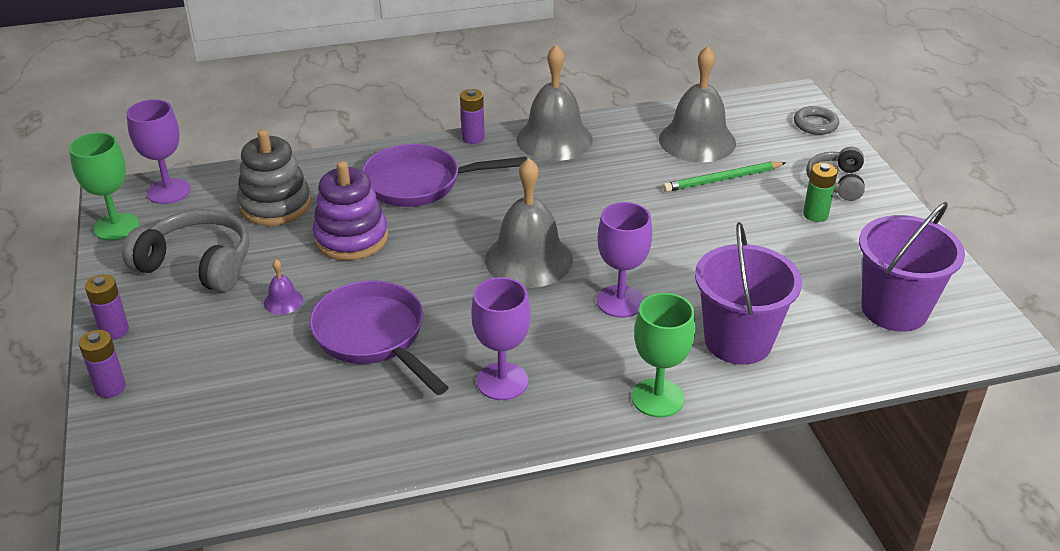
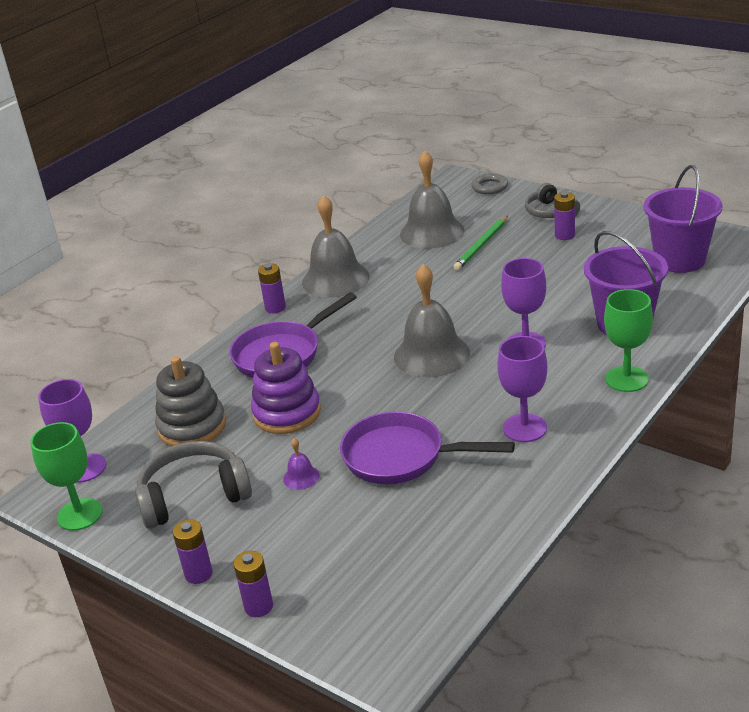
camera: 35 degrees left, 5 degrees down
green battery [803,163,838,222] -> purple battery [554,192,575,240]

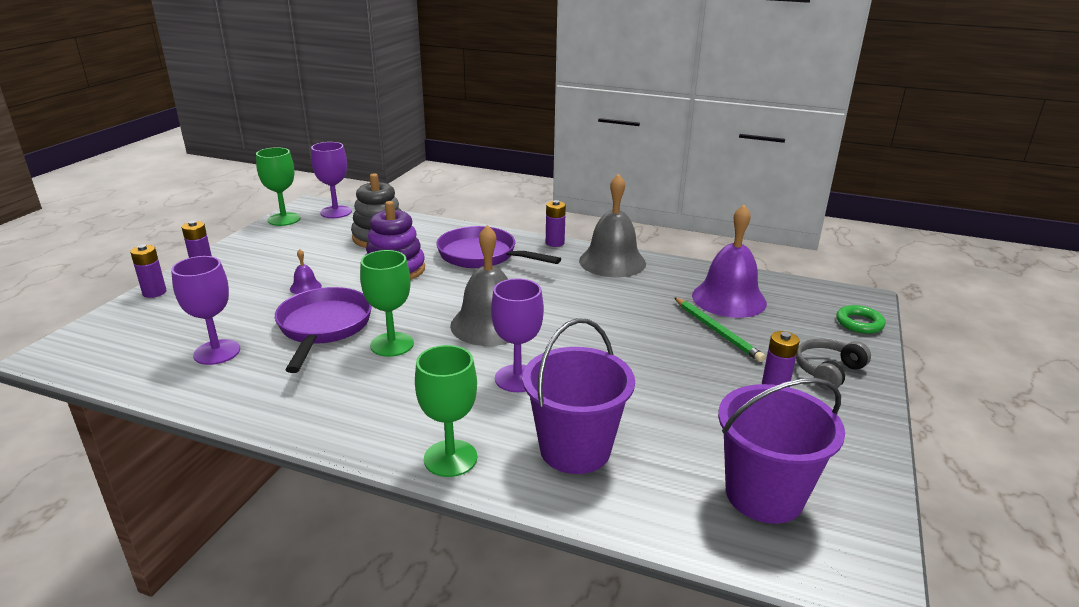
camera: 70 degrees right, 5 degrees down
grey headphones [135,441,252,529] -> none
grey bell [400,151,464,249] -> purple bell [692,205,767,318]
green pencil [453,216,508,270] -> green pencil turned 135 degrees counterclockwise [674,297,765,362]
grey ring [471,173,508,194] -> green ring [836,305,886,334]
purple goblet [497,336,547,442] -> purple goblet moved to [171,256,240,365]
none -> green goblet [360,250,414,357]

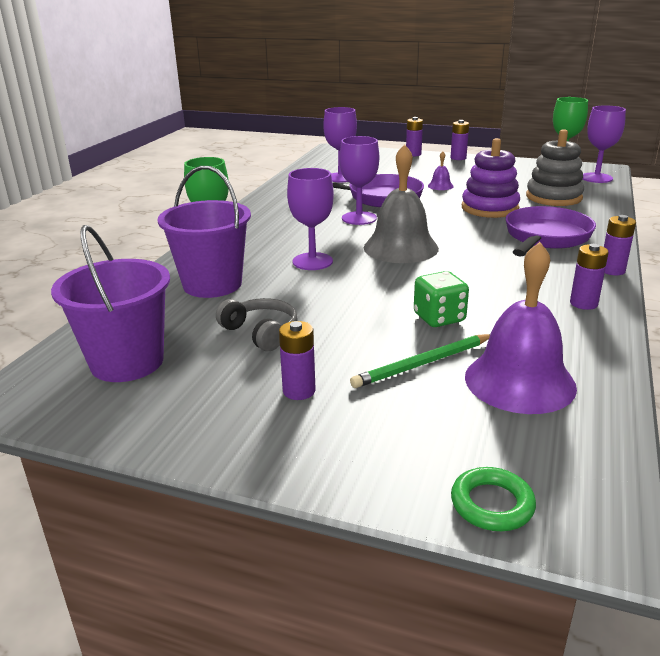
camera: 90 degrees right, 0 degrees up
green goblet [360,250,414,357] -> purple goblet [339,136,379,225]
grey bell [579,174,646,277] -> purple battery [570,244,609,310]
grey headphones [796,339,871,391] -> grey headphones moved to [216,298,298,351]
none -> green dice [414,271,469,327]

